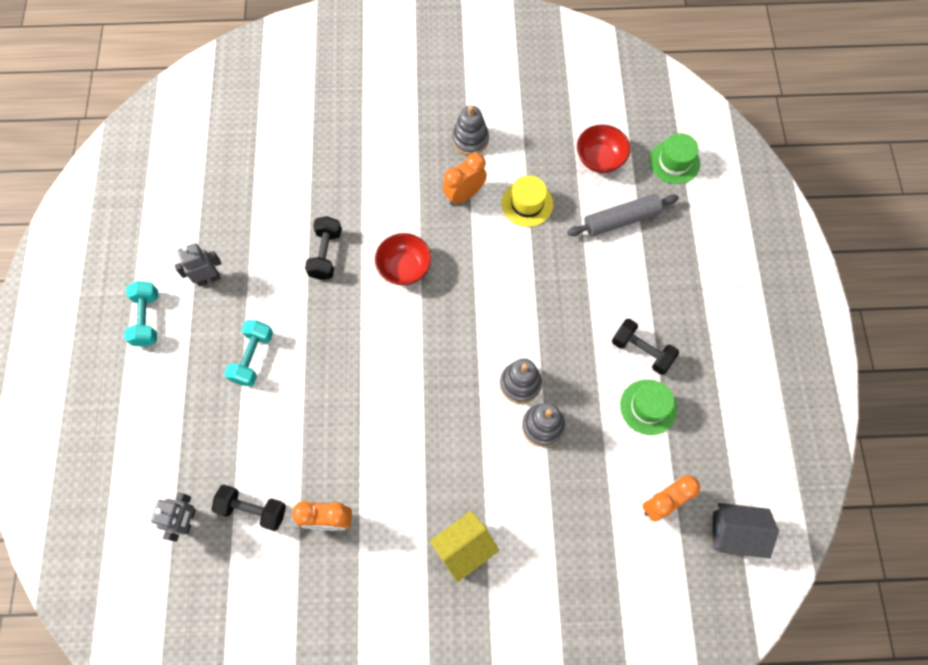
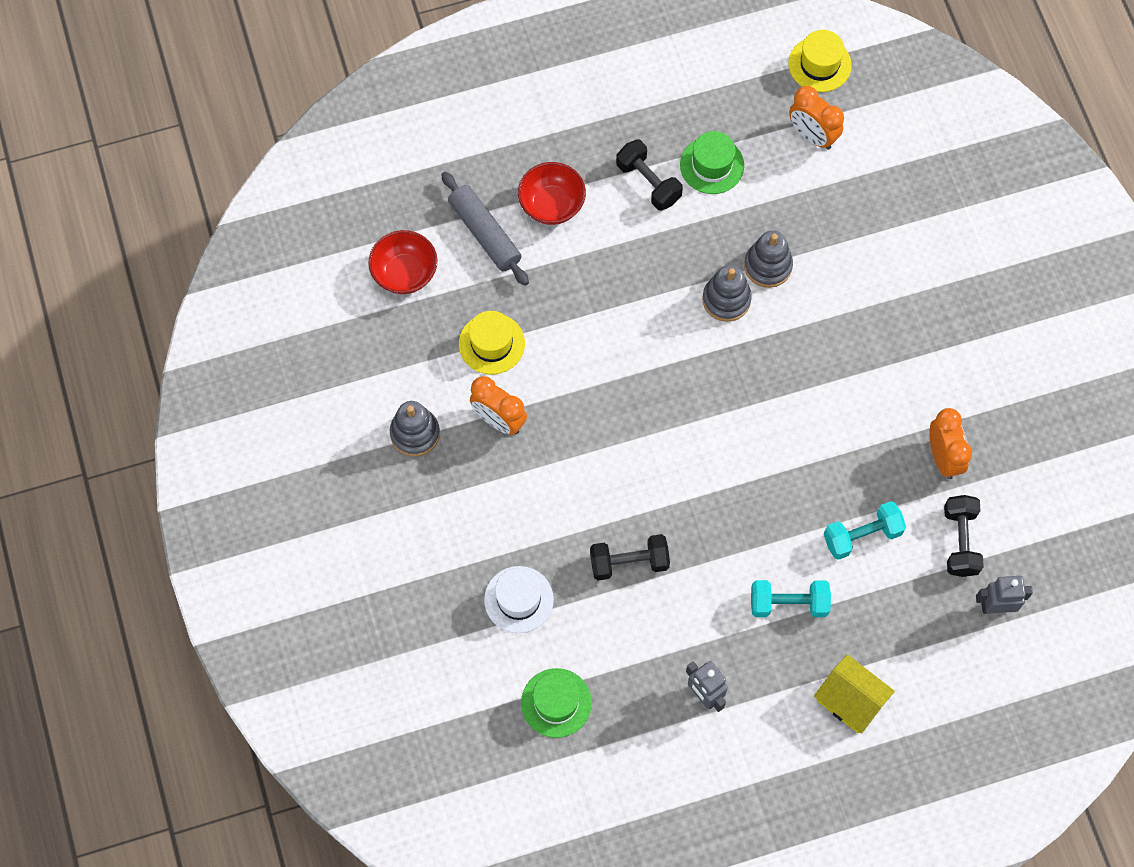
camera: 105 degrees left, 0 degrees up
turquoise dumbbell [124,281,158,347] -> turquoise dumbbell moved to [824,501,906,560]
red bowl [375,233,432,286] -> red bowl moved to [518,162,586,225]
yellow house [429,511,500,582] -> yellow house moved to [814,654,895,734]
black dumbbell [612,319,679,375] -> black dumbbell turned 60 degrees counterclockwise [616,139,683,211]
green hat [649,133,700,184] -> green hat moved to [521,668,592,738]
grey house [713,503,779,558] -> yellow hat [788,30,852,92]
none -> white hat [484,566,554,633]

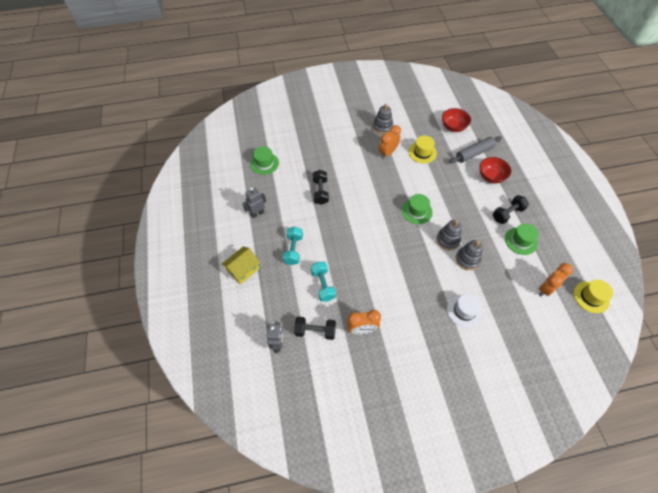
camera: 95 degrees right, 10 degrees down
white hat [484,566,554,633] -> white hat moved to [447,293,482,328]
none -> green hat [402,194,433,224]

